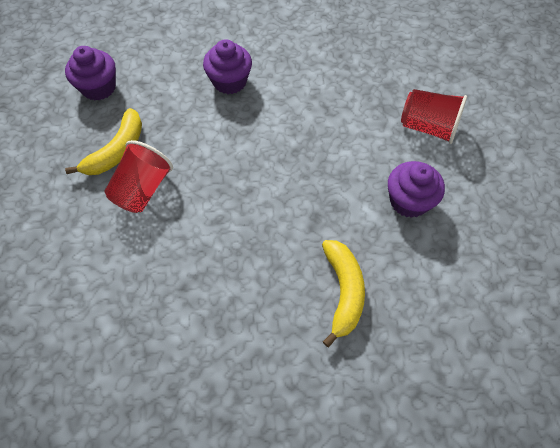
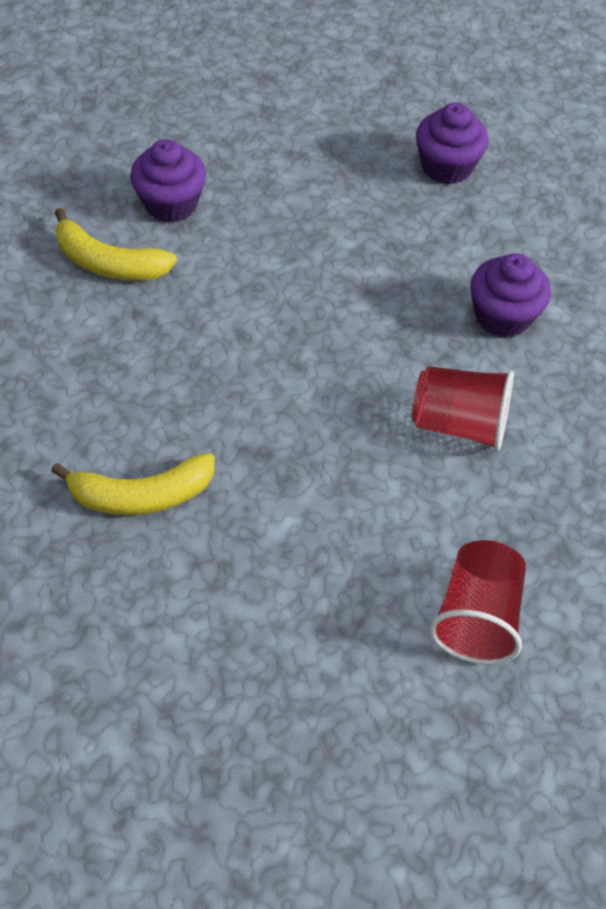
camera: 80 degrees right, 5 degrees down
yellow banana [65,108,142,175] -> yellow banana moved to [55,208,177,280]
red cup [104,140,173,213] -> red cup moved to [412,366,514,451]
purple cupcake [388,161,445,218] -> purple cupcake moved to [130,139,206,223]

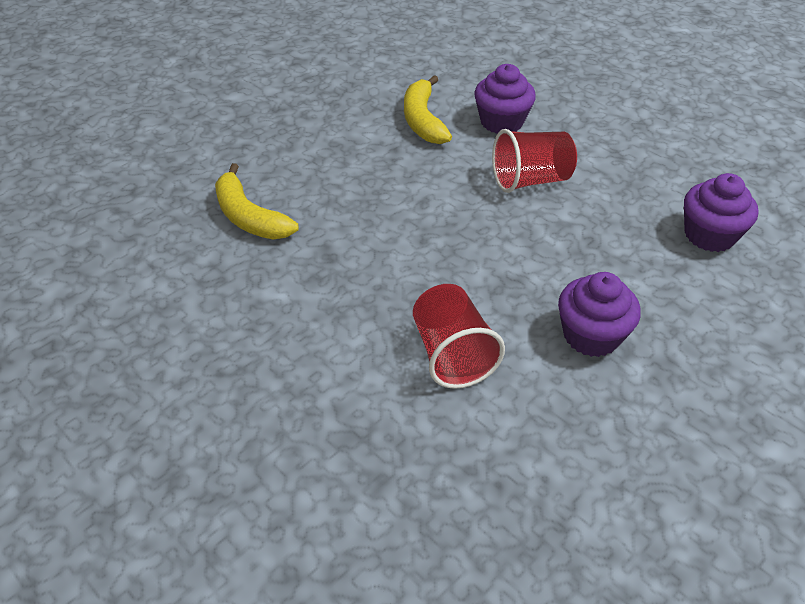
camera: 60 degrees right, 10 degrees down
red cup [430,540,526,664] -> red cup moved to [492,129,577,193]

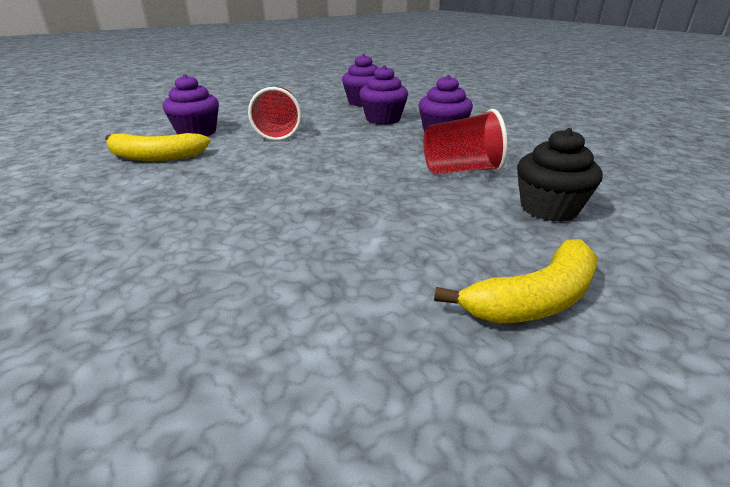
camera: 80 degrees left, 15 degrees down
yellow banana [215,163,299,239] -> yellow banana moved to [434,239,597,323]
none -> purple cupcake [359,65,408,125]
none -> black cupcake [517,128,603,222]

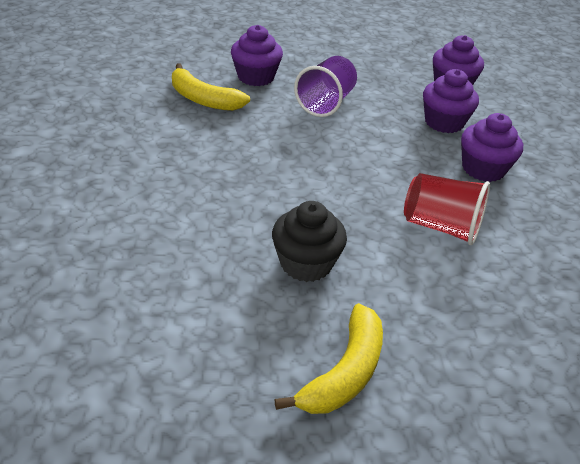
camera: 30 degrees right, 10 degrees up
red cup [248,87,301,141] -> purple cup [294,56,357,117]
yellow banana [434,239,597,323] -> yellow banana turned 60 degrees counterclockwise [275,303,383,414]
black cupcake [517,128,603,222] -> black cupcake moved to [272,201,347,282]

